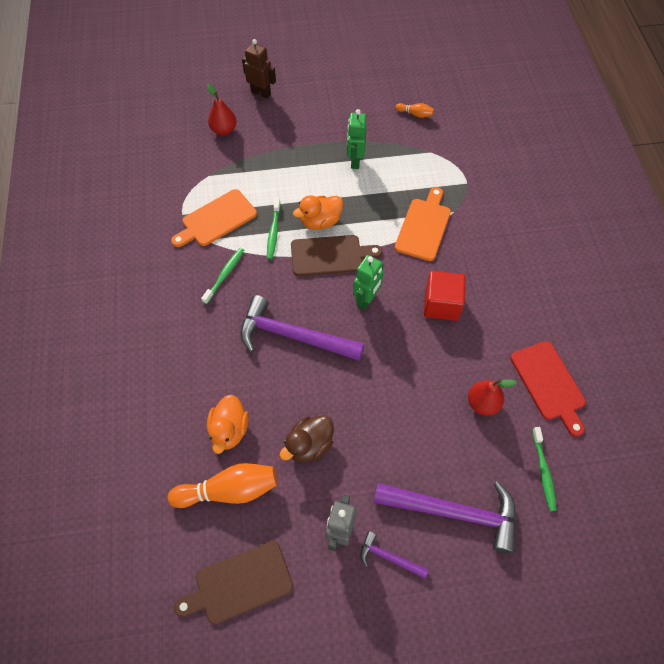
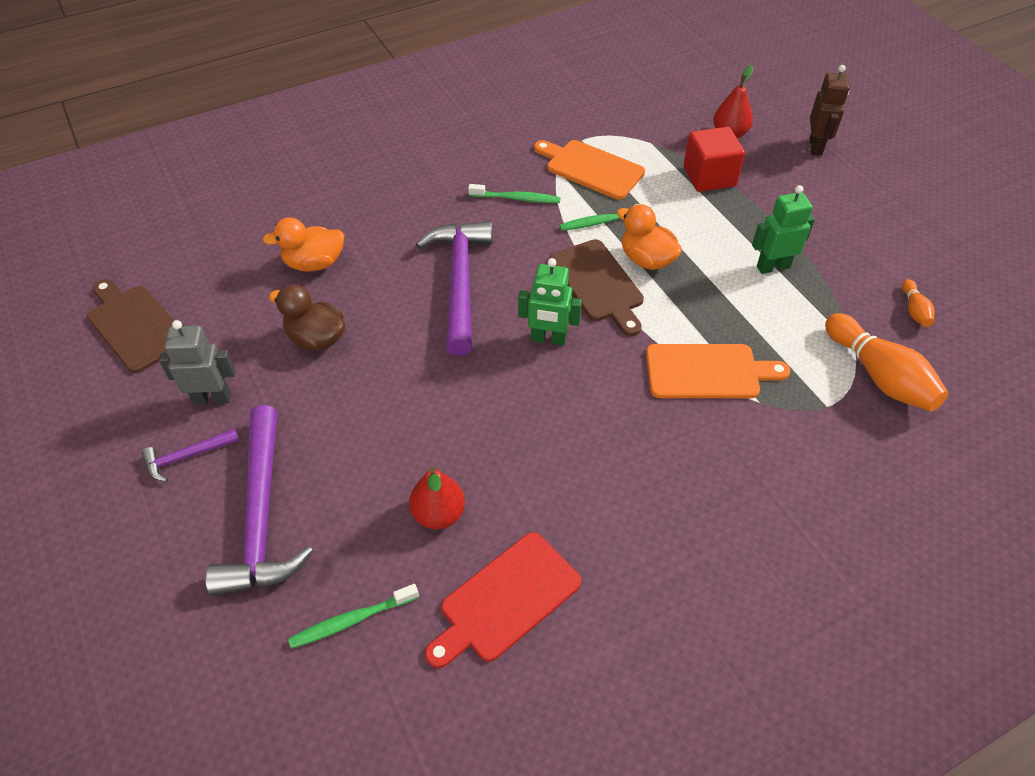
camera: 70 degrees right, 10 degrees down
orange bowling pin [168,463,277,508] -> orange bowling pin moved to [825,313,949,411]
purple hammer [361,531,429,579] -> purple hammer turned 120 degrees counterclockwise [142,428,239,482]
red cube [424,271,466,321] -> red cube moved to [683,127,745,192]

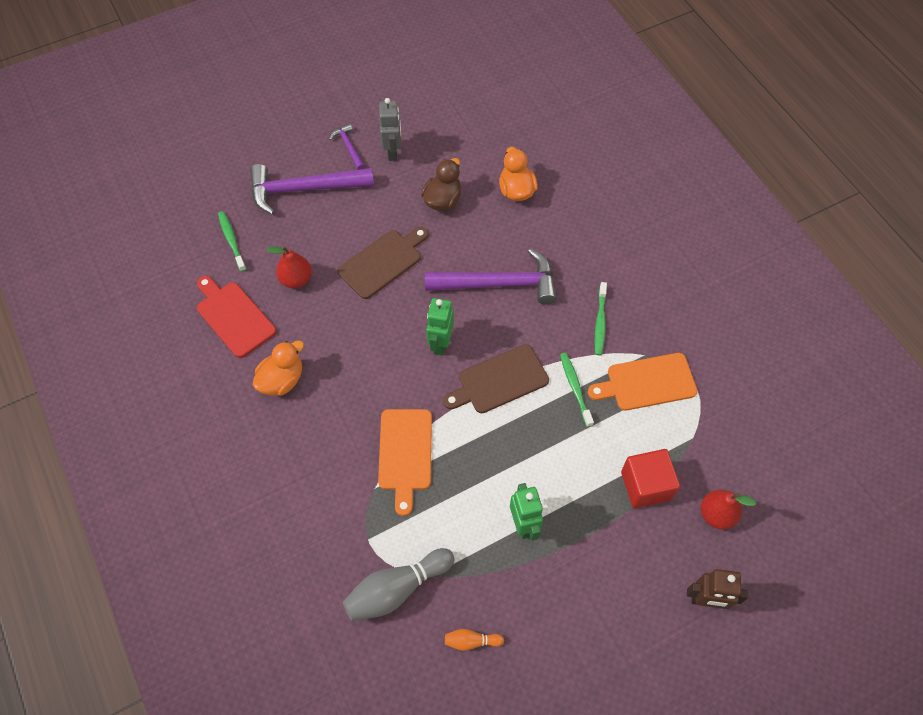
camera: 90 degrees right, 10 degrees up
brown cutting board [87,279,174,373] -> brown cutting board moved to [338,227,428,299]
orange cutting board [534,140,645,199] -> orange cutting board turned 135 degrees counterclockwise [588,353,698,411]
orange duck [616,204,682,270] -> orange duck moved to [253,340,304,396]
orange bowling pin [825,313,949,411] -> grey bowling pin [343,548,455,621]

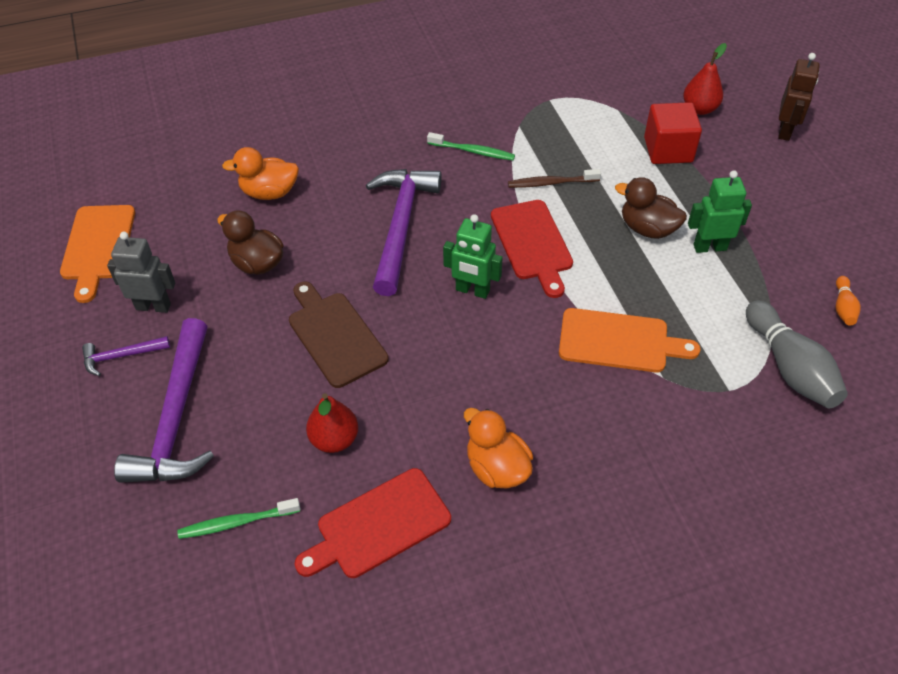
camera: 80 degrees left, 10 degrees down
brown cutting board [443,344,549,413] -> red cutting board [491,200,573,298]
green toothbrush [560,353,594,427] -> brown toothbrush [508,169,601,188]
orange cutting board [588,353,698,411] -> orange cutting board moved to [60,205,135,303]
none -> brown duck [615,177,687,239]

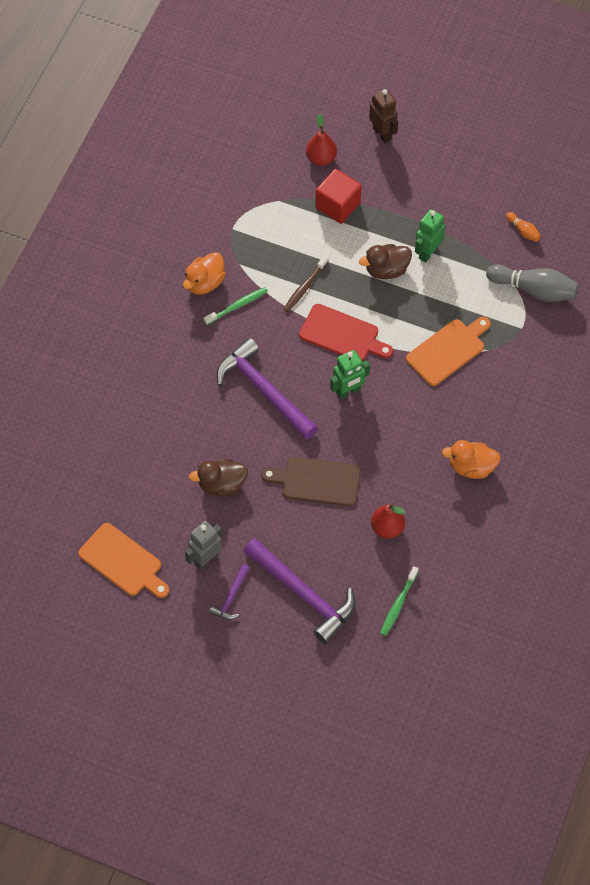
camera: 50 degrees left, 10 degrees up
orange duck [222,147,299,200] -> orange duck moved to [183,252,226,295]
red cutting board [295,468,451,578] -> none

